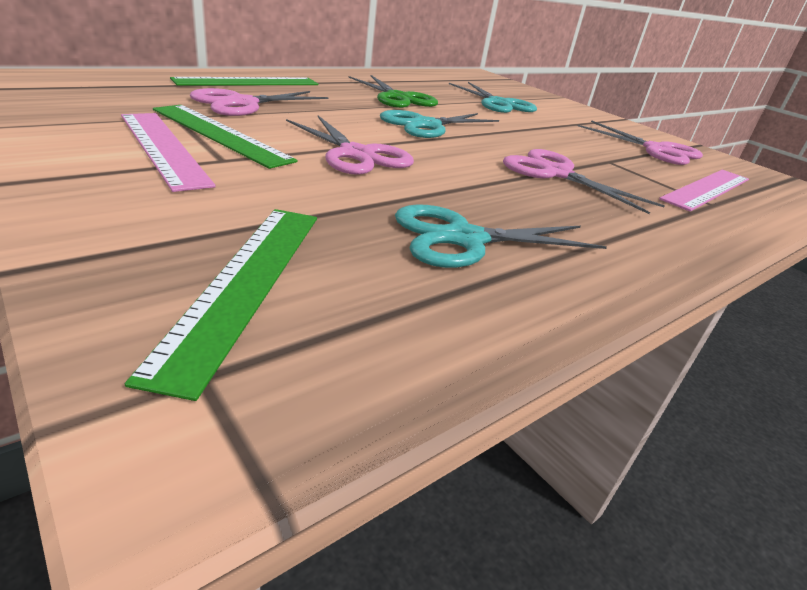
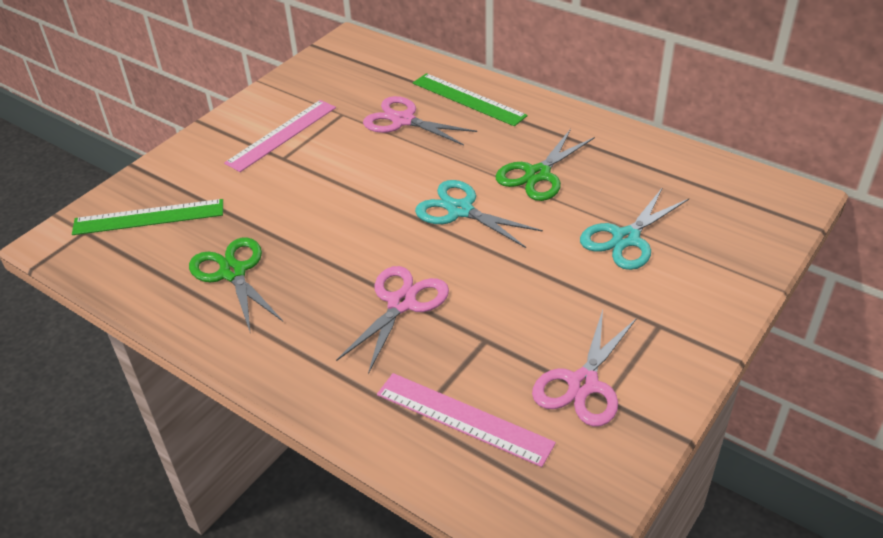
camera: 80 degrees right, 10 degrees up
green ruler [153,105,298,169] -> none
pink scissors [286,116,414,175] -> none
turquoise scissors [395,204,607,268] -> green scissors [189,237,283,334]

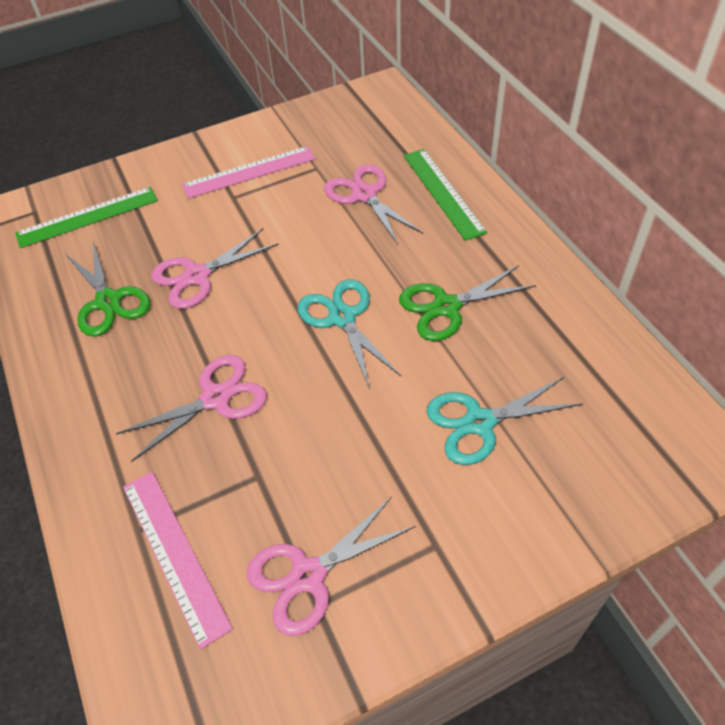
camera: 30 degrees right, 10 degrees up
green ruler [72,199,223,235] -> green ruler turned 45 degrees counterclockwise [15,187,158,248]
green scissors [189,237,283,334] -> green scissors turned 150 degrees clockwise [65,241,150,337]
none -> pink scissors [151,229,279,309]

